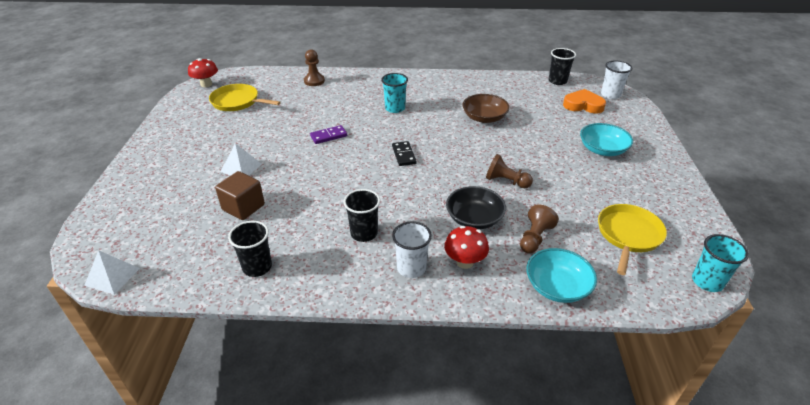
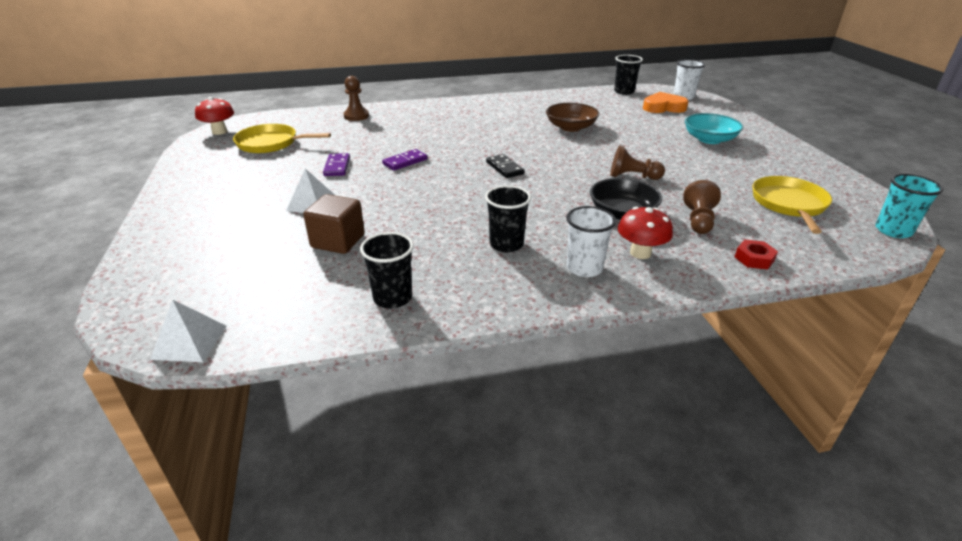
camera: 15 degrees left, 5 degrees down
turquoise cup [381,73,408,113] -> none
turquoise bowl [526,248,597,303] -> red nut [735,240,778,270]
none -> purple domino [323,153,350,176]

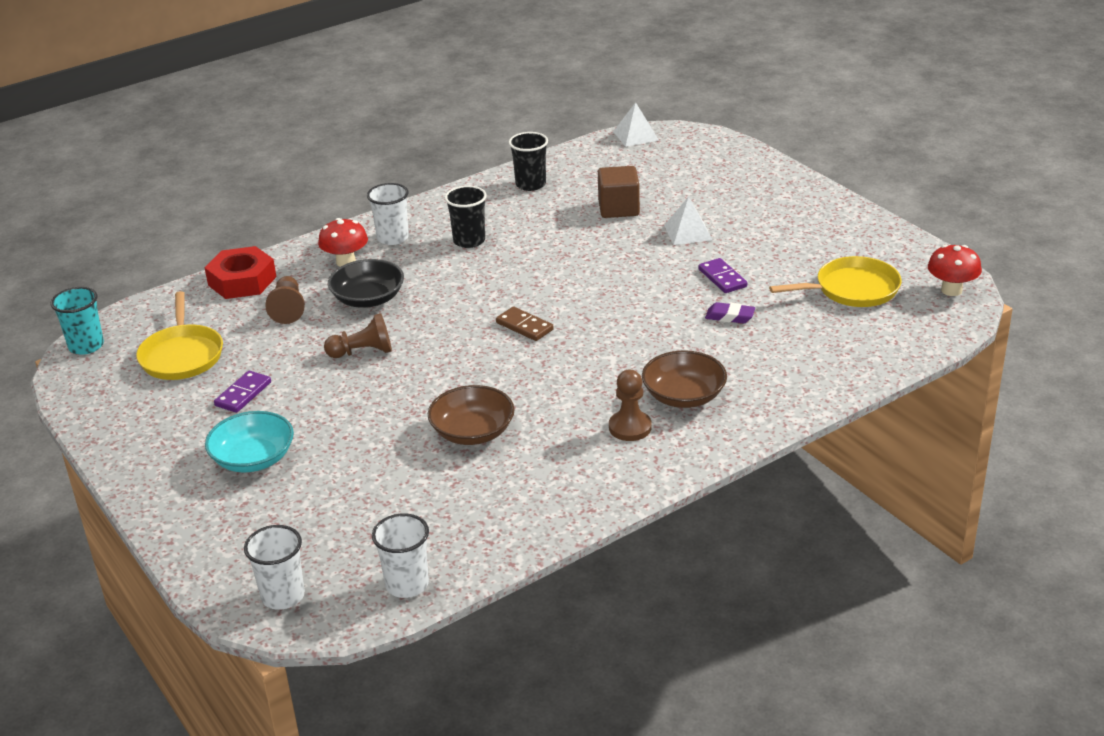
camera: 160 degrees right, 0 degrees up
brown pawn [343,76,369,121] -> brown pawn moved to [609,370,652,441]
purple domino [382,149,428,171] -> purple domino moved to [214,371,271,413]
black domino [486,154,524,178] -> brown domino [496,307,554,341]
black cup [614,55,643,95] -> white cup [372,513,429,598]
orange heart [643,92,689,113] -> none
red nut [735,240,778,270] -> red nut [205,246,276,299], size x1.91
none -> brown bowl [642,350,727,408]
none -> purple eraser [705,302,755,323]

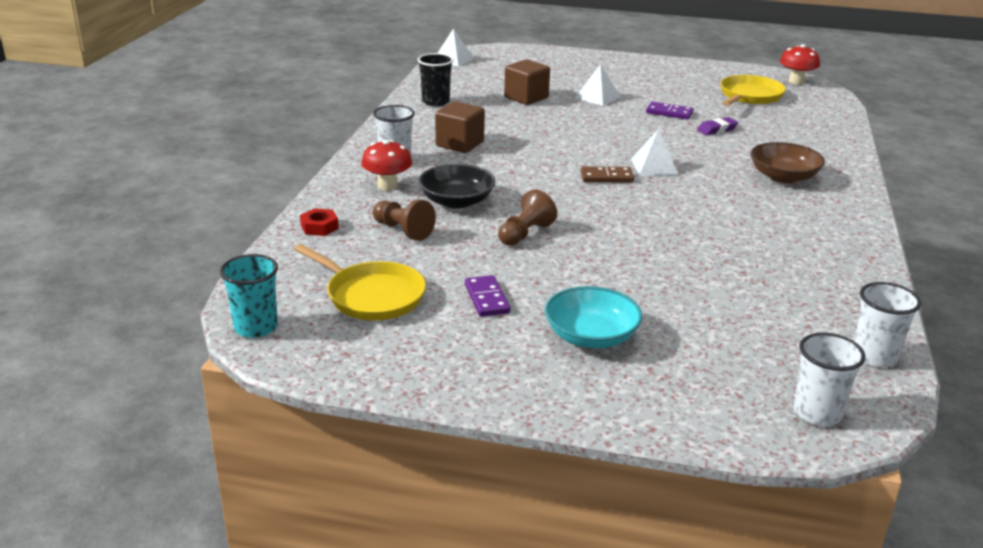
camera: 45 degrees left, 5 degrees down
red nut [205,246,276,299] -> red nut [300,208,339,236], size x0.52
brown bowl [428,385,515,445] -> none
black cup [445,186,487,248] -> brown cube [435,101,485,153]
brown pawn [609,370,652,441] -> none
none -> white pyramid [631,129,678,175]

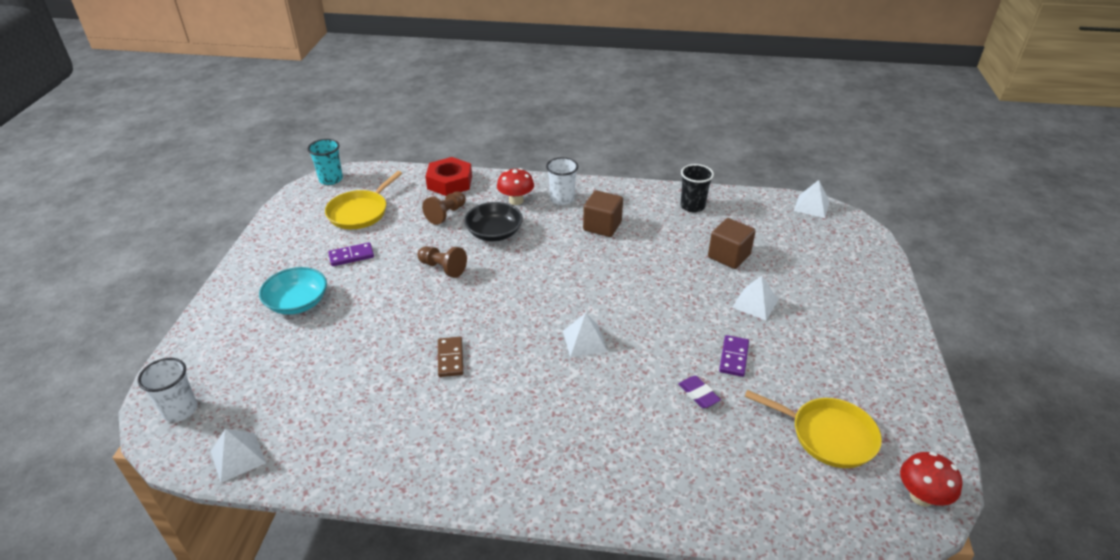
camera: 85 degrees right, 10 degrees up
red nut [300,208,339,236] -> red nut [425,157,472,196], size x1.91
brown domino [581,167,634,183] -> brown domino moved to [438,337,464,377]
brown bowl [751,142,825,183] -> none
white cup [854,282,921,367] -> white pyramid [211,429,266,483]

